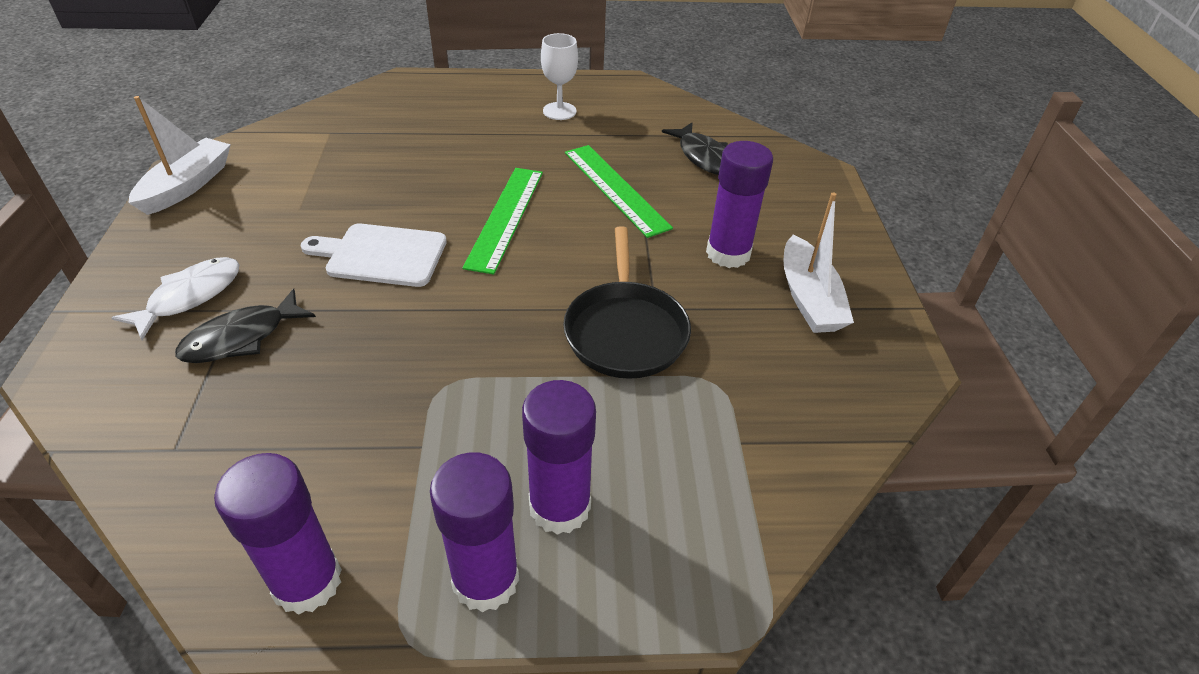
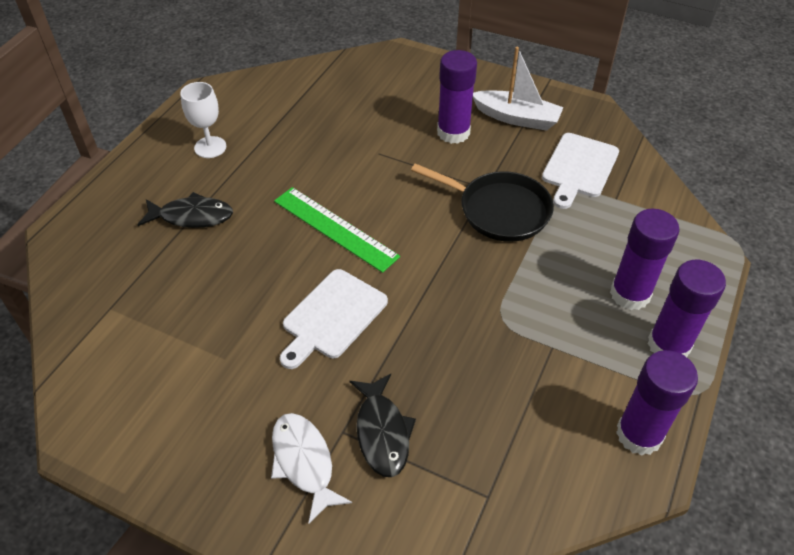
camera: 60 degrees left, 5 degrees up
white boat [128,96,231,215] -> none
green ruler [565,145,673,238] -> none
black fish [662,123,728,175] -> black fish moved to [138,192,233,228]
none -> white cutting board [542,133,619,209]

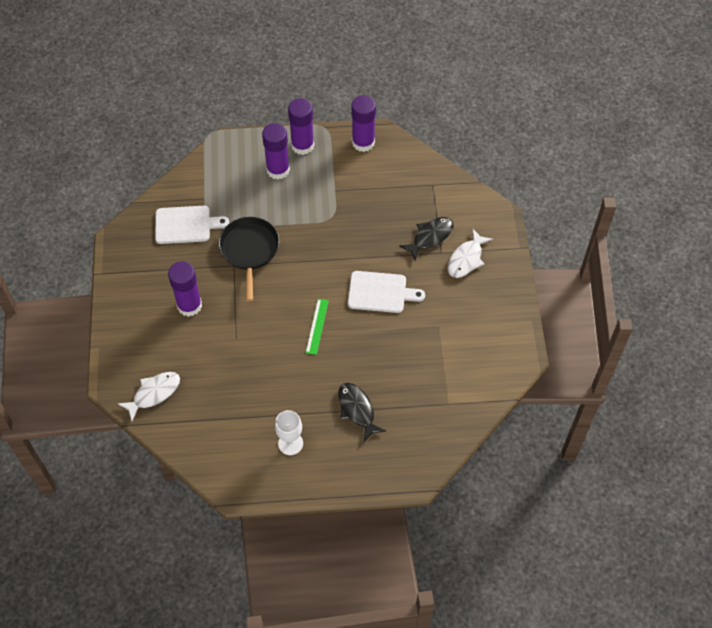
camera: 120 degrees left, 10 degrees up
green ruler [274,187,400,273] -> green ruler [306,299,329,355], size x0.62
white boat [473,47,563,131] -> none
none -> white fish [117,372,180,421]

